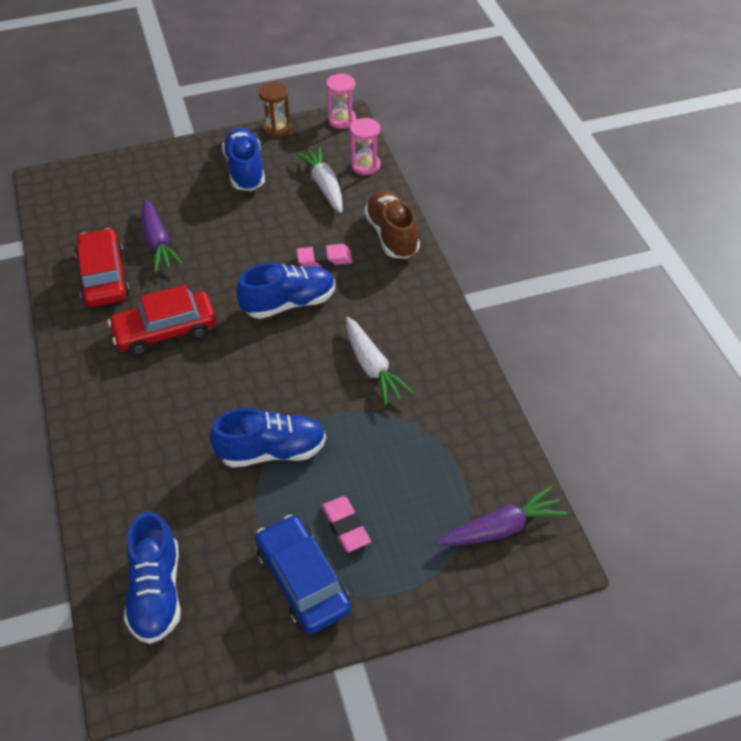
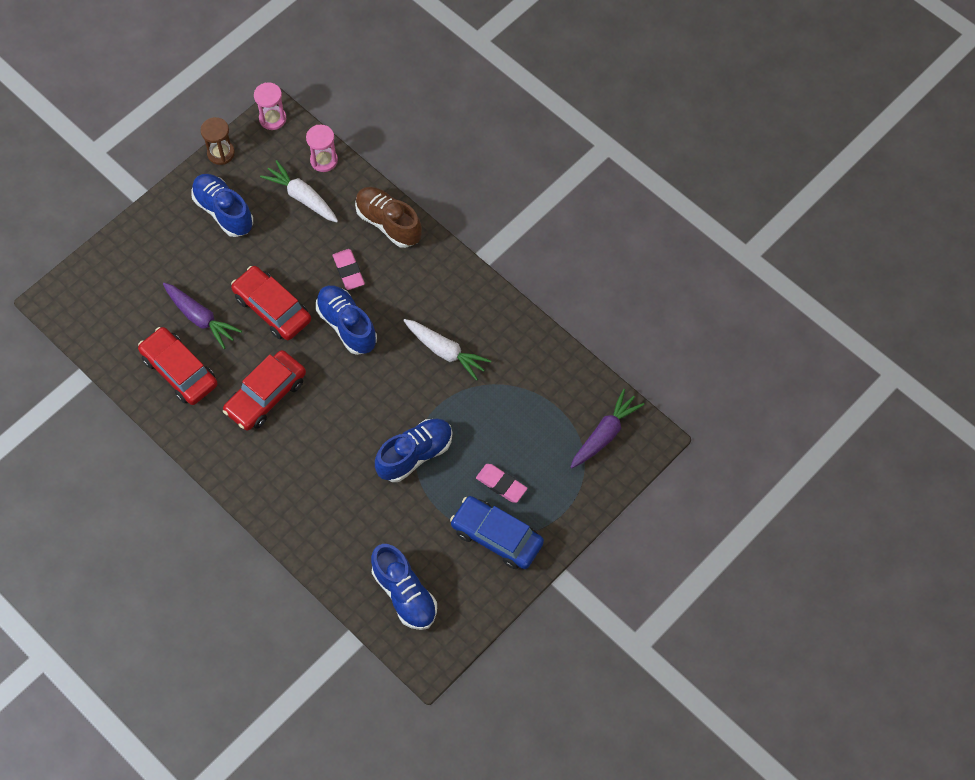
camera: 30 degrees left, 15 degrees up
blue shoe [236,263,335,319] -> blue shoe turned 75 degrees counterclockwise [316,285,377,355]
pink eraser [297,244,353,267] -> pink eraser turned 75 degrees counterclockwise [333,249,365,290]
none -> red car [231,266,311,340]

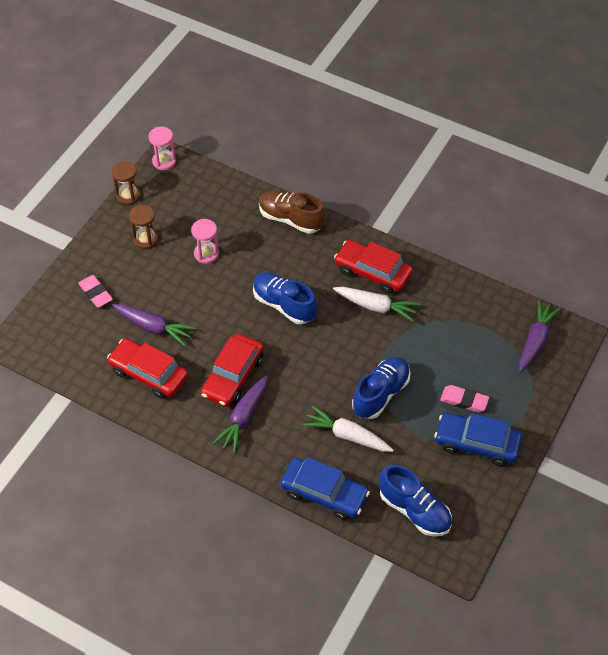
camera: 15 degrees left, 10 degrees down
blue shoe [191,174,253,237] -> brown hourglass [129,205,158,249]
red car [231,266,311,340] -> red car moved to [334,240,413,294]
white carrot [260,160,338,222] -> white carrot moved to [302,405,394,452]
pink hourglass [306,125,338,172] -> pink hourglass moved to [191,219,219,264]
pink eraser [333,249,365,290] -> pink eraser moved to [78,275,113,308]
none -> purple carrot [213,376,268,453]
none -> blue car [281,457,370,520]

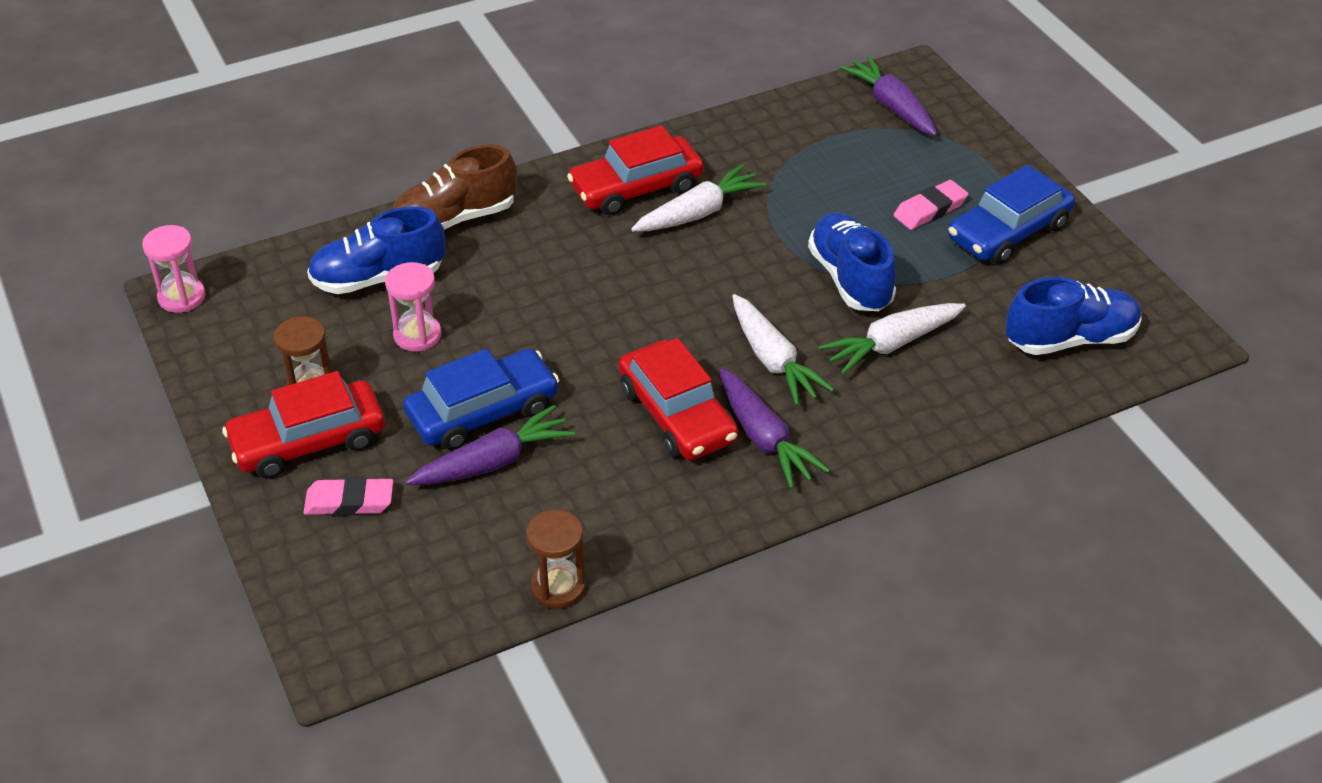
camera: 55 degrees left, 10 degrees down
red car [107,338,188,399] -> red car moved to [222,371,385,479]
brown hourglass [111,161,141,205] -> brown hourglass moved to [526,510,586,609]
blue shoe [253,272,317,324] -> blue shoe moved to [307,206,445,294]
blue car [281,457,370,520] -> blue car moved to [403,349,559,450]
none -> white carrot [732,294,835,406]

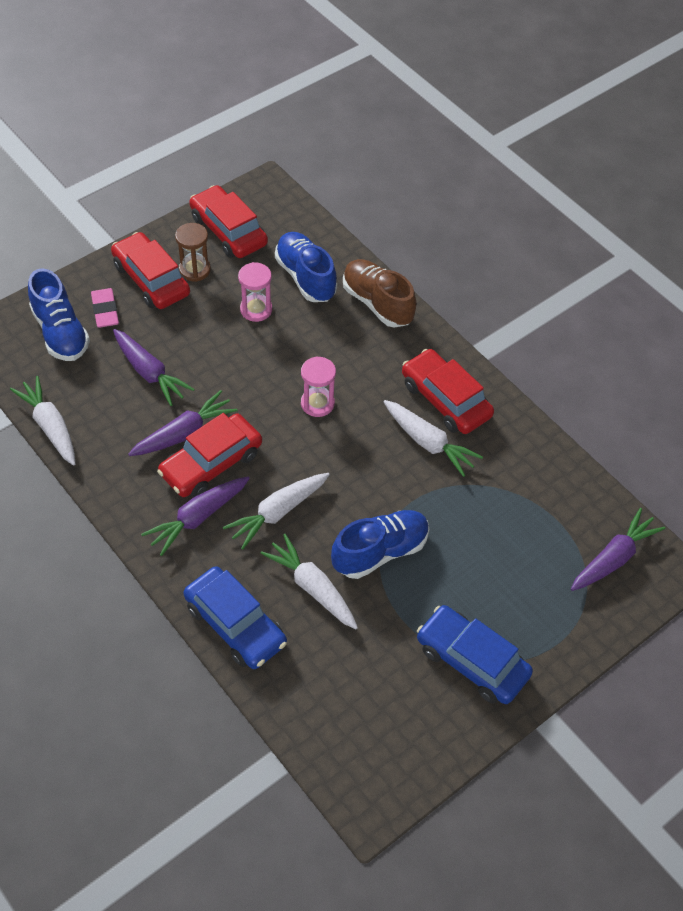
camera: 75 degrees right, 10 degrees up
pink hourglass [142,225,206,313] -> pink hourglass moved to [301,356,336,417]
blue car [403,349,559,450] -> blue car moved to [183,566,287,669]
brown hourglass [526,510,586,609] -> white carrot [10,376,75,466]
pink eraser [894,180,968,230] -> none
blue shoe [1005,277,1142,355] -> blue shoe moved to [28,268,90,361]
none -> purple carrot [128,390,238,456]
none -> red car [189,185,268,258]

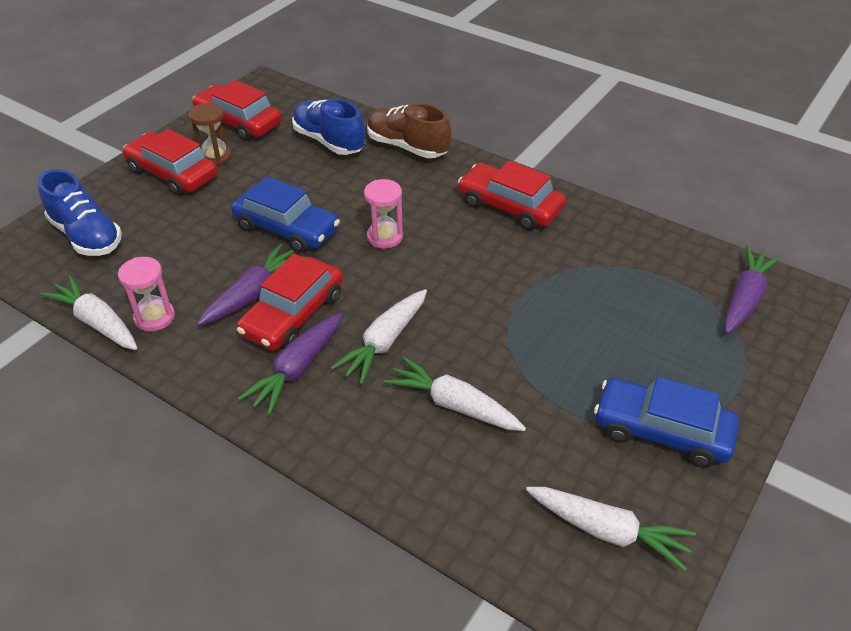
camera: 15 degrees left, 10 degrees down
pink eraser [91,288,119,328] -> none
purple carrot [113,329,195,406] -> none
blue car [183,566,287,669] -> blue car moved to [231,176,340,253]
pink hourglass [238,262,272,322] -> pink hourglass moved to [118,257,175,332]
blue shoe [331,510,429,579] -> none
white carrot [383,400,483,477] -> white carrot moved to [526,487,696,571]

